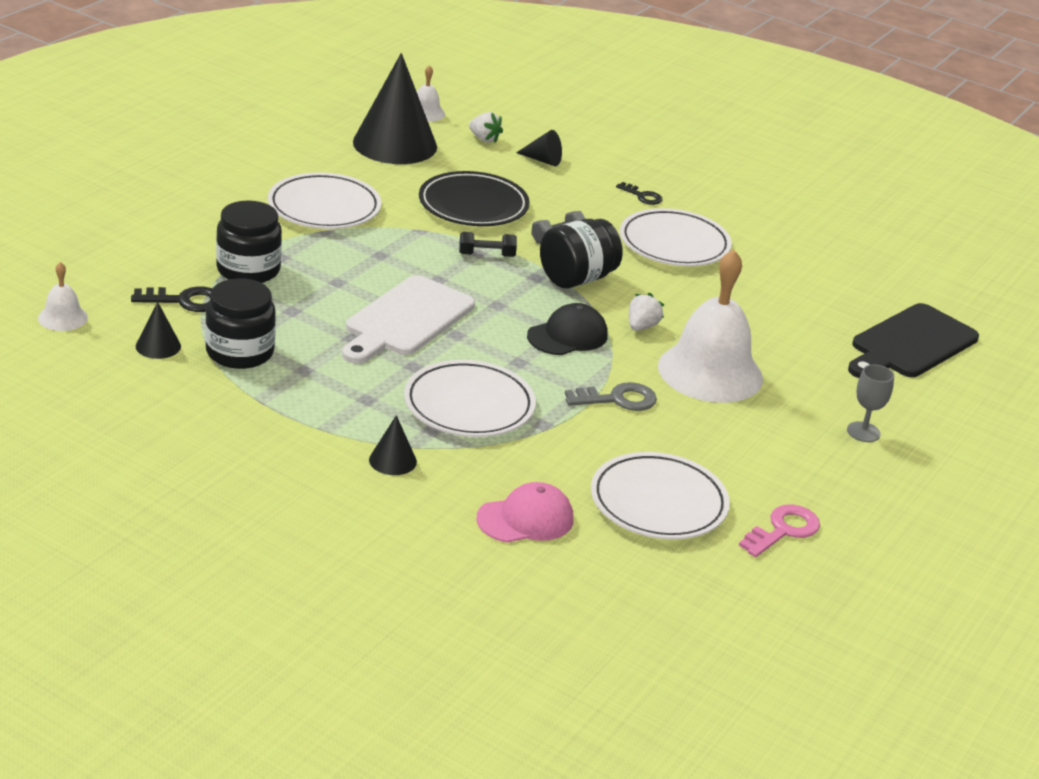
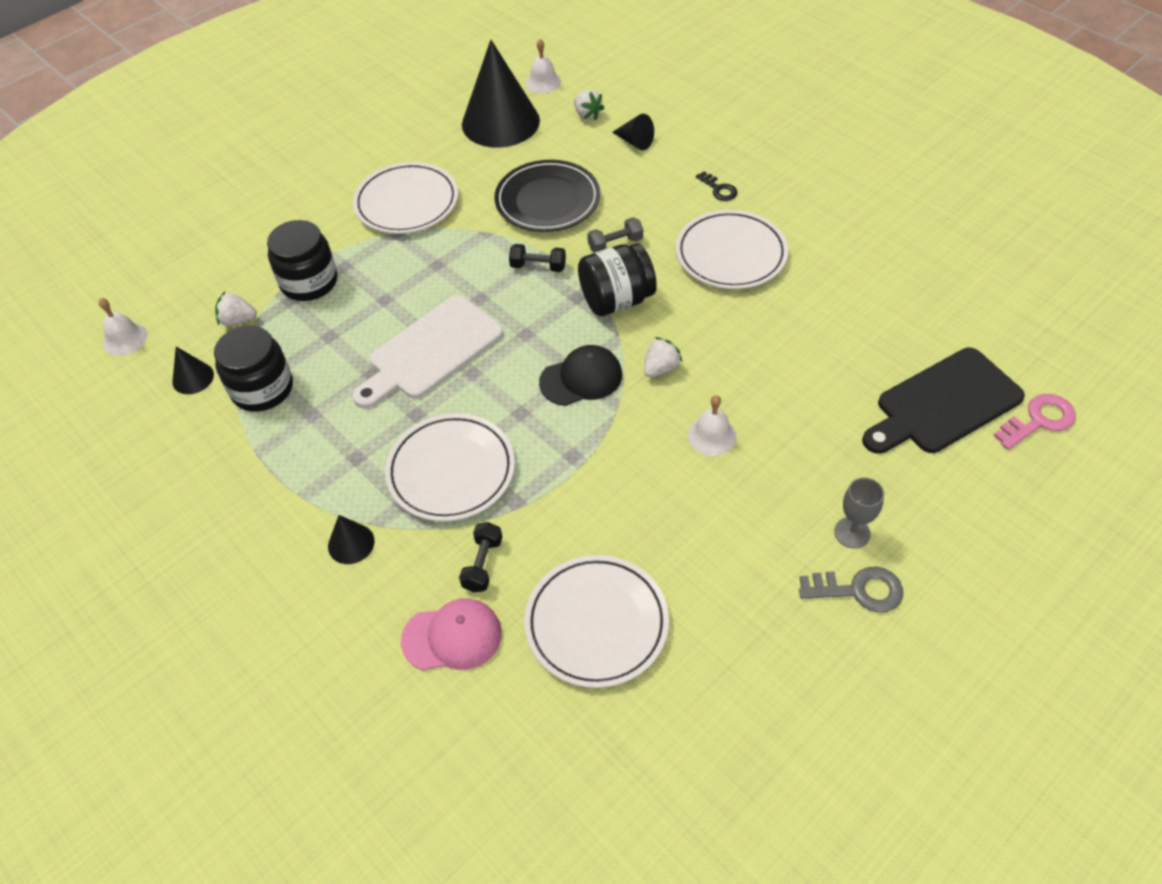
camera: 20 degrees right, 20 degrees up
black key [131,287,212,312] -> white strawberry [215,292,257,326]
grey key [565,382,657,411] -> grey key moved to [799,567,903,612]
white bell [658,249,763,403] -> white bell [688,395,736,456], size x0.45
pink key [739,505,820,557] -> pink key moved to [993,394,1076,450]
none -> black dumbbell [459,522,502,592]

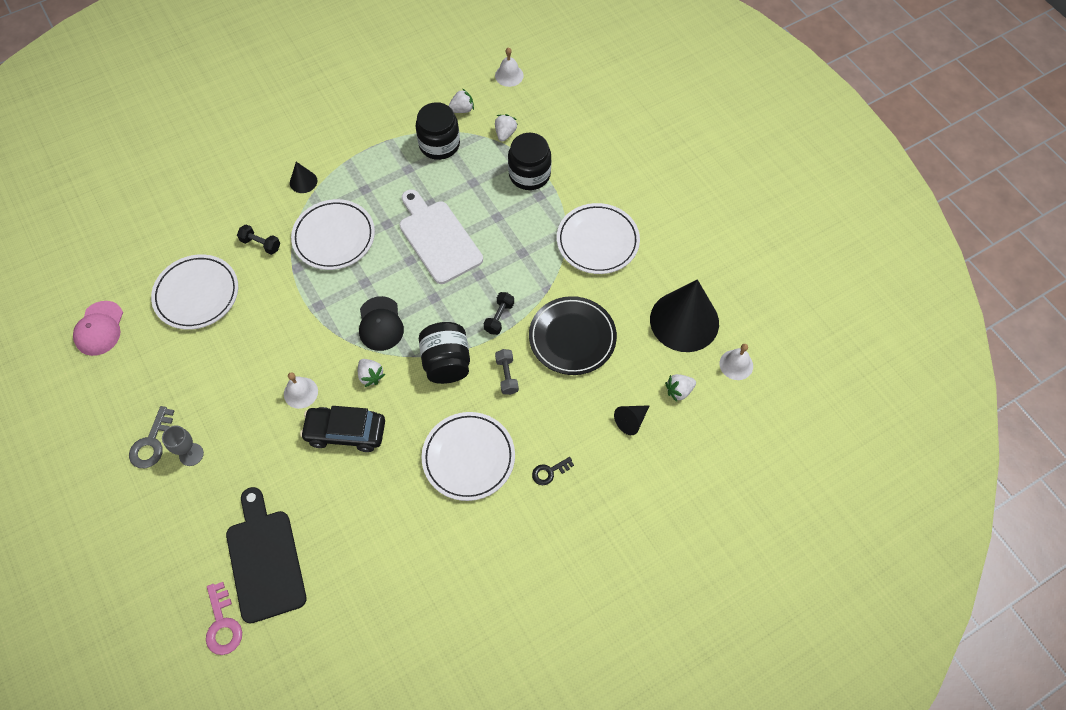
camera: 100 degrees right, 10 degrees up
black cone [172,347,214,394] -> white strawberry [448,88,474,113]
pink cap [401,598,502,670] -> pink cap moved to [73,301,123,356]
none -> black car [300,406,385,452]

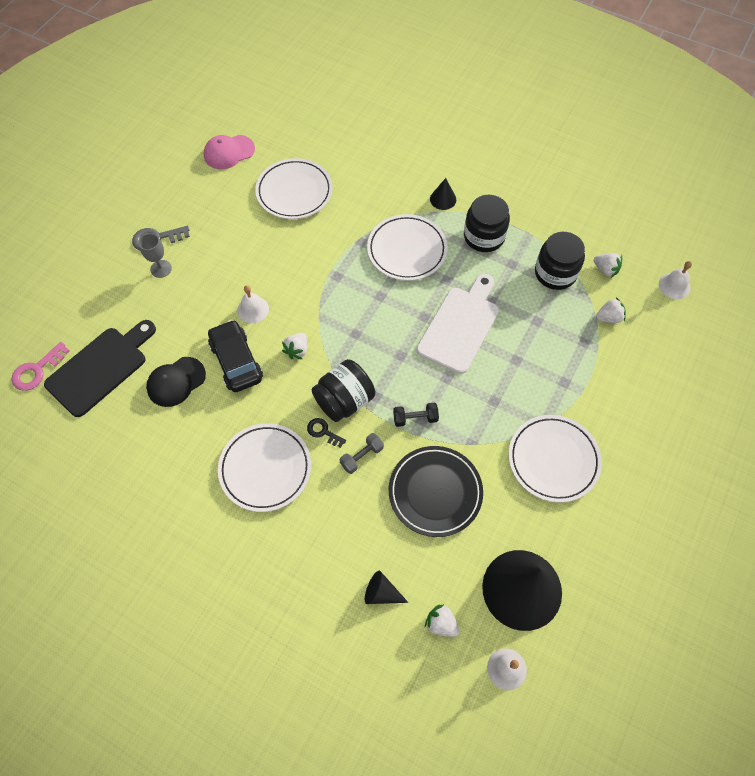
camera: 60 degrees right, 0 degrees up
black dumbbell [237,224,280,255] -> none
black cap [359,296,404,351] -> black cap moved to [146,357,206,407]
black jar [508,133,552,190] -> black jar moved to [464,195,510,252]
black key [532,457,574,485] -> black key moved to [307,418,346,448]

